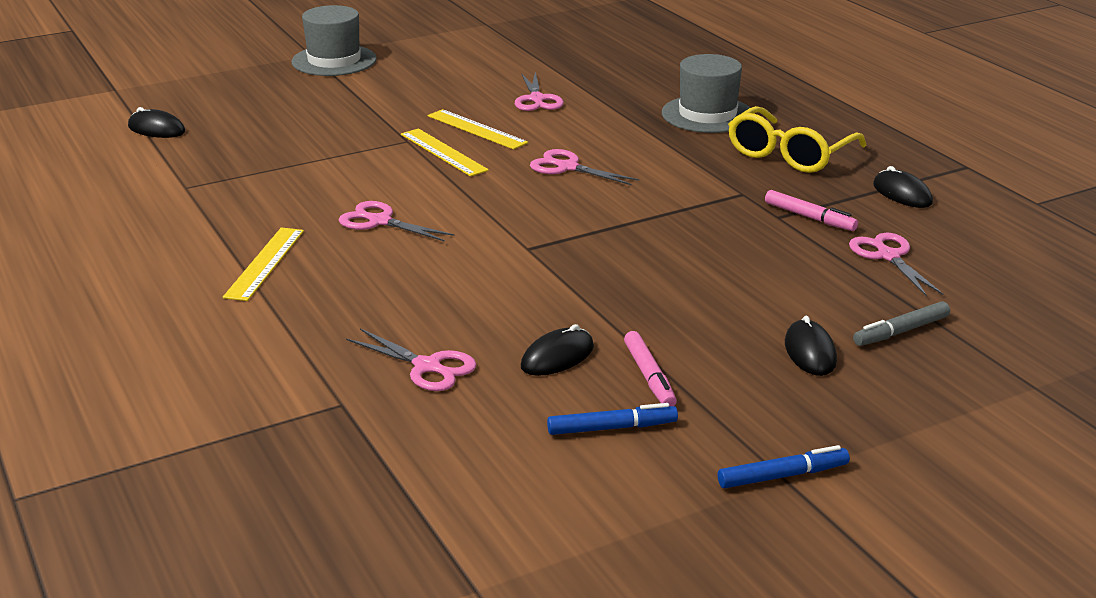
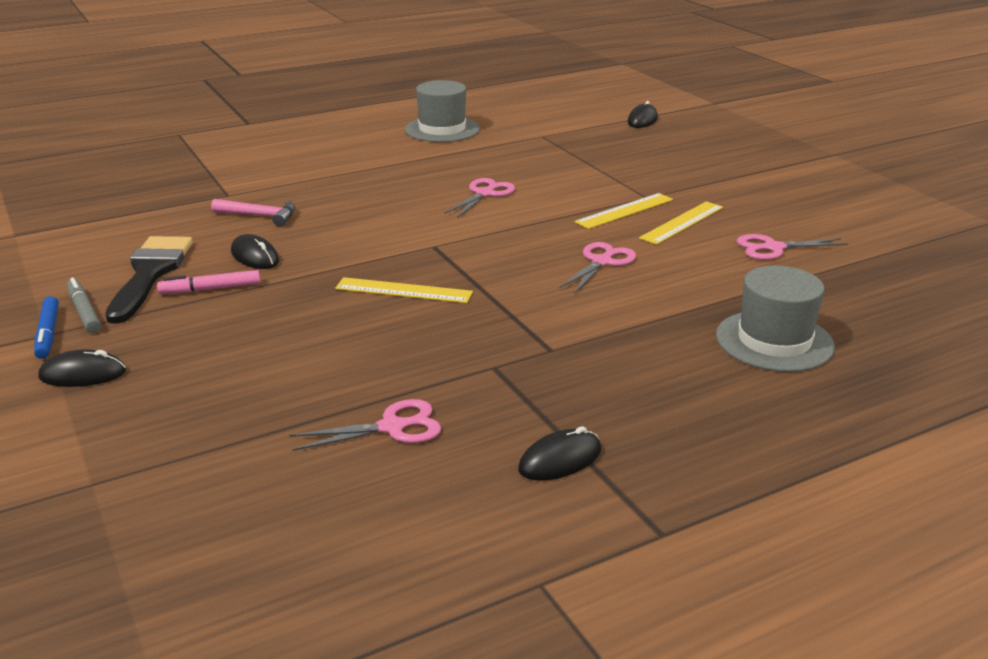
camera: 90 degrees right, 0 degrees up
yellow ruler [223,227,304,301] -> yellow ruler moved to [335,277,473,303]
grey hat [291,5,377,76] -> grey hat moved to [405,80,480,142]
pink scissors [346,328,477,391] -> pink hammer [211,199,296,226]
blue marker [547,403,678,435] -> black brush [105,236,193,323]
yellow glasses [728,106,866,173] -> none
pink marker [765,190,858,231] -> none
black mouse [785,316,837,376] -> black mouse moved to [39,349,126,387]
grey marker [853,301,950,346] -> grey marker moved to [67,278,101,333]

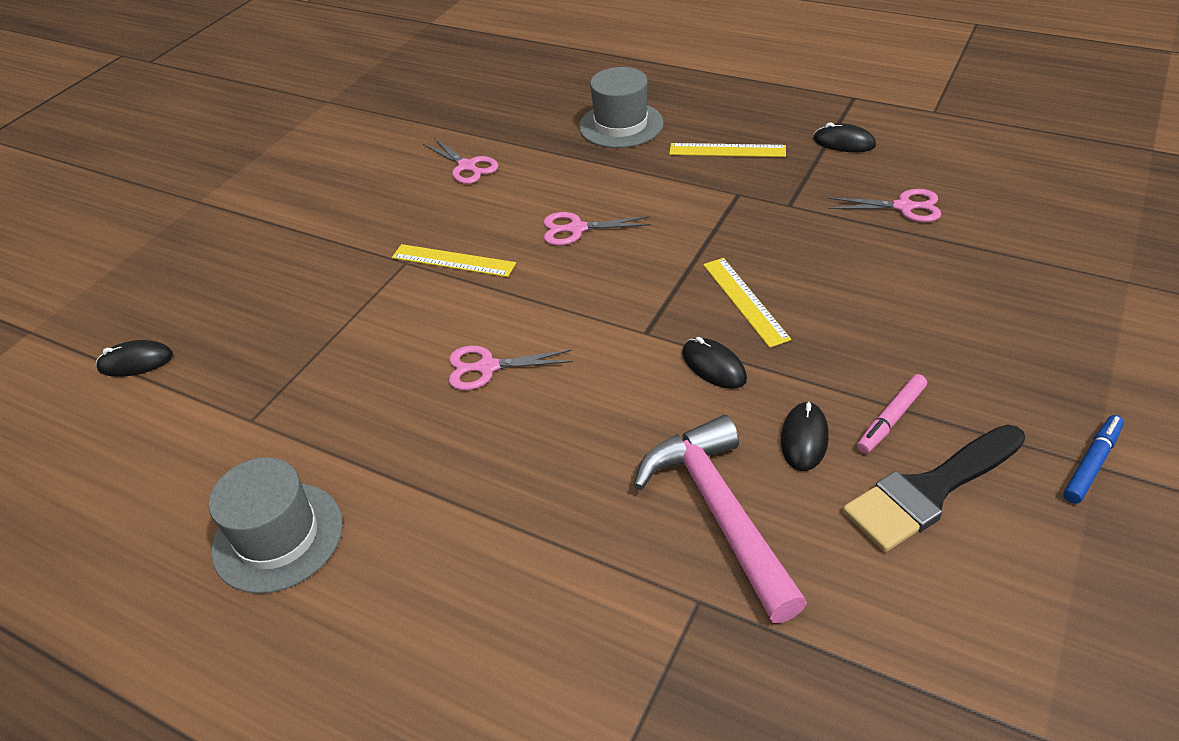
camera: 120 degrees left, 15 degrees up
black mouse [39,349,126,387] -> black mouse moved to [682,337,747,389]
grey marker [67,278,101,333] -> none
pink marker [157,270,260,294] -> pink marker turned 90 degrees clockwise [857,374,927,454]
pink hammer [211,199,296,226] -> pink hammer [633,415,807,623], size x1.86
pink scissors [289,399,441,451] -> pink scissors turned 150 degrees clockwise [827,189,941,222]
yellow ruler [639,201,723,245] -> yellow ruler moved to [669,143,786,157]

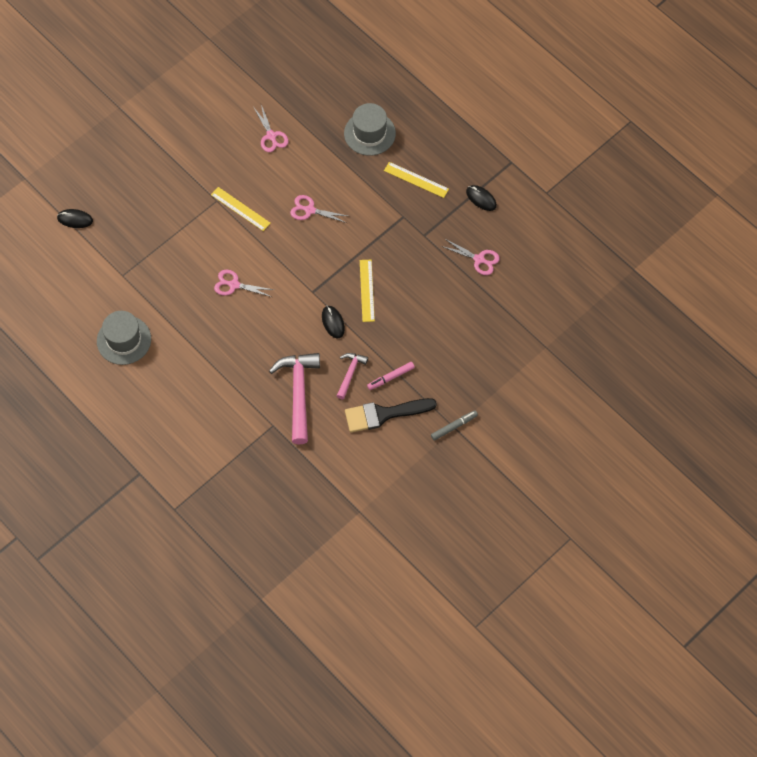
camera: 15 degrees right, 20 degrees up
black mouse [781,401,829,471] -> pink hammer [337,353,368,399]
blue marker [1063,415,1124,504] -> grey marker [431,410,478,441]

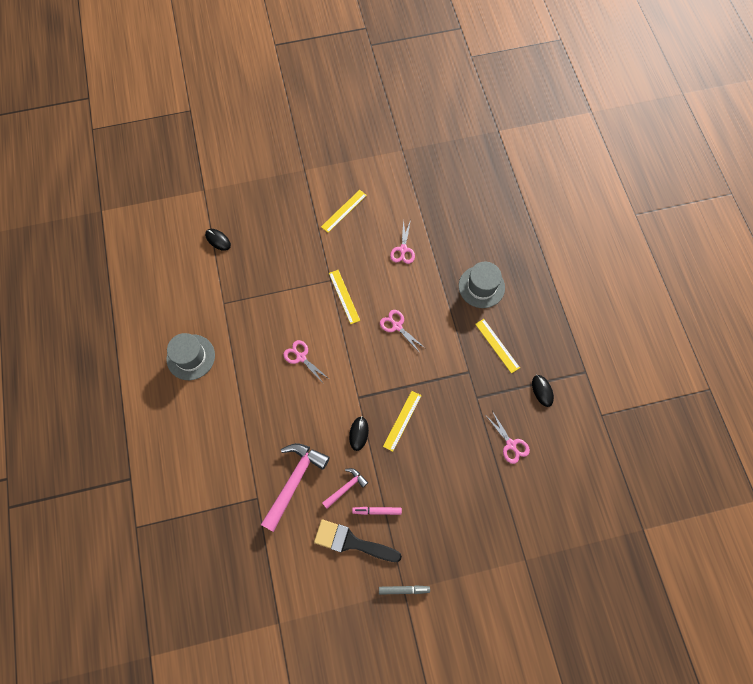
camera: 30 degrees right, 5 degrees up
none -> yellow ruler [321,190,367,233]

